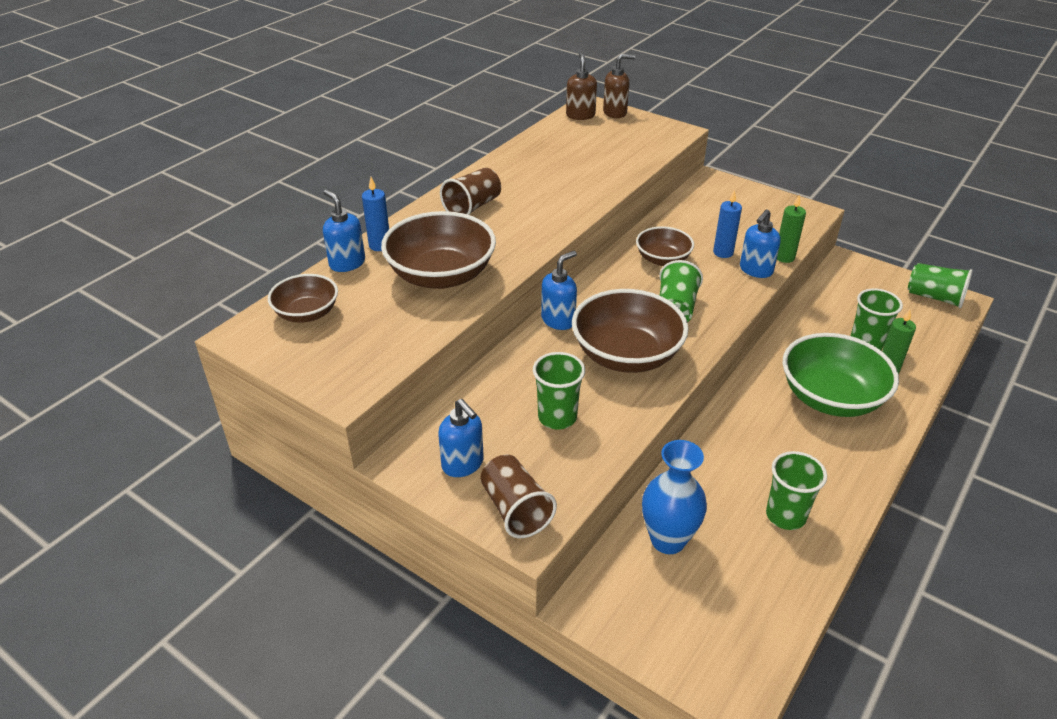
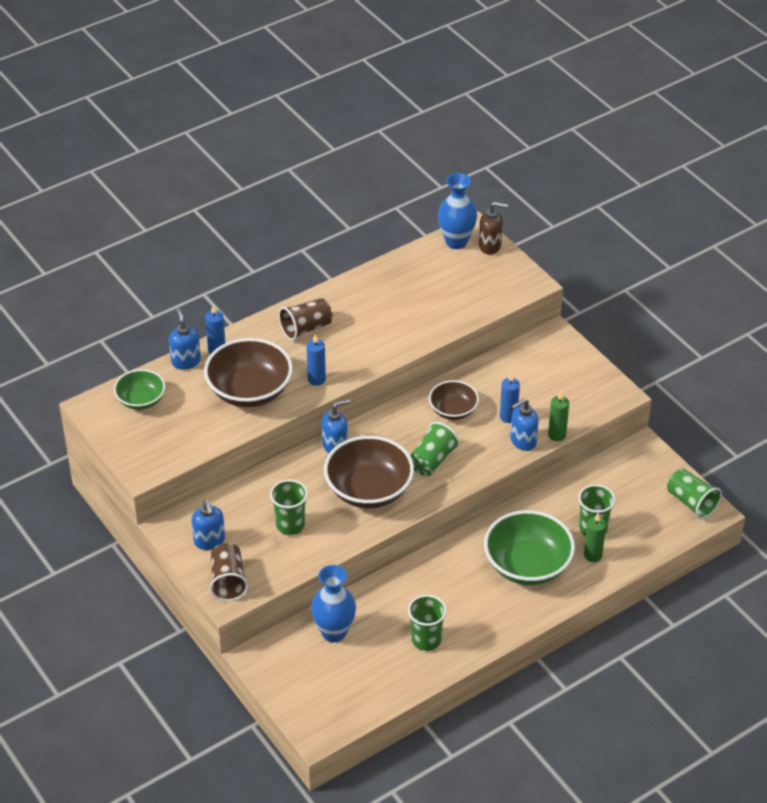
camera: 20 degrees right, 5 degrees up
brown bowl [268,274,338,323] -> green bowl [114,369,165,410]
brown soap dispenser [566,52,597,120] -> blue vase [438,173,477,249]
none -> blue candle [307,334,326,386]

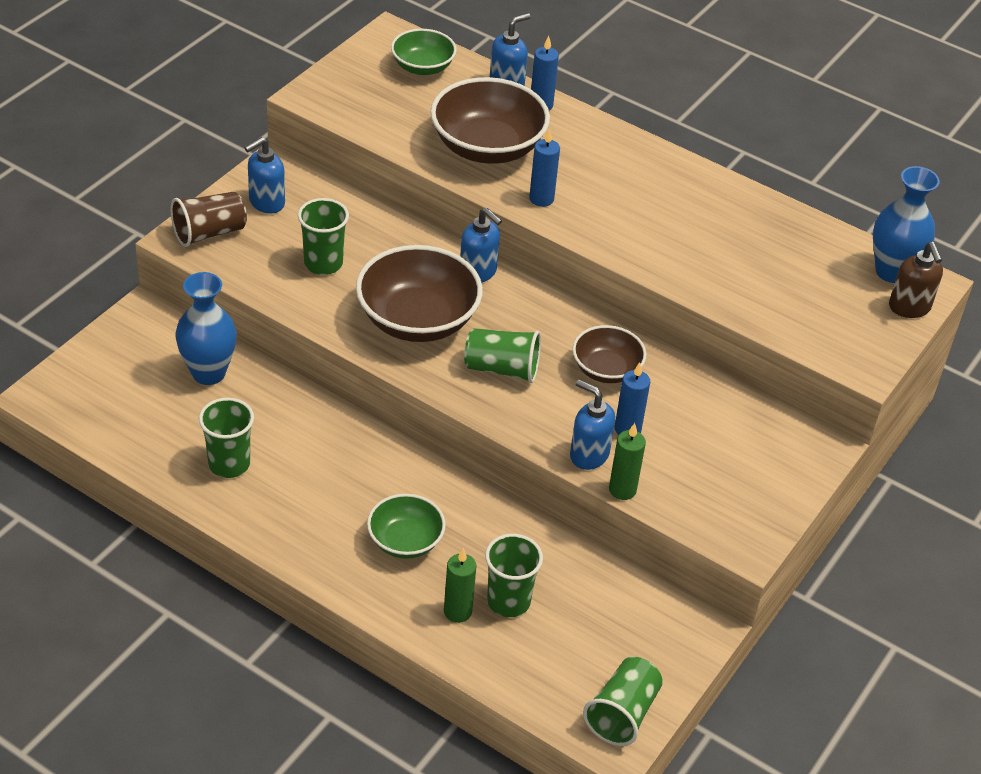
camera: 65 degrees right, 0 degrees up
brown cup [278,298,332,341] -> none
green bowl [484,510,575,585] -> green bowl [367,494,446,559], size x0.58

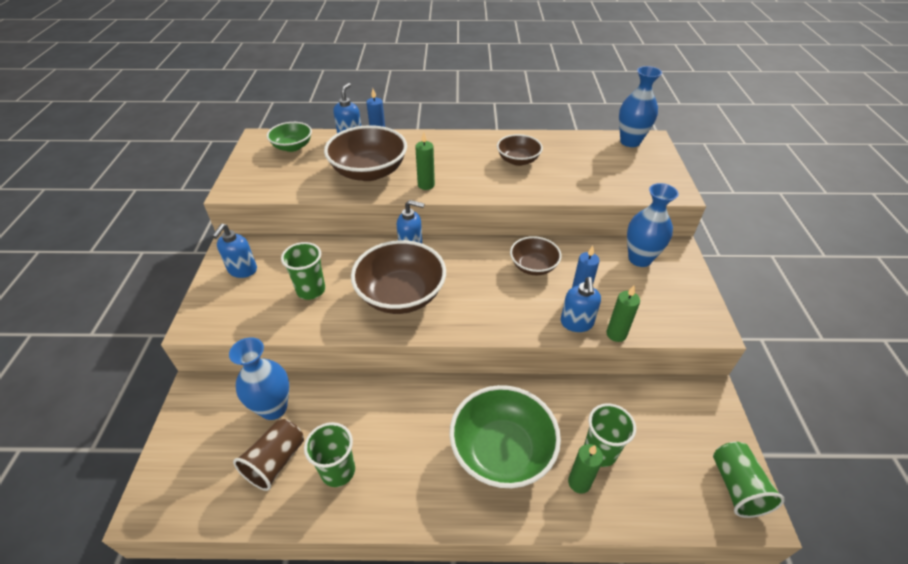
camera: 30 degrees left, 0 degrees up
brown cup [170,191,247,247] -> brown cup moved to [233,419,304,491]
green bowl [367,494,446,559] -> green bowl [449,385,561,488], size x1.73
green cup [464,328,541,383] -> none
blue candle [529,128,560,207] -> green candle [415,132,435,190]
blue soap dispenser [570,380,615,470] -> blue soap dispenser turned 90 degrees counterclockwise [561,277,601,332]
brown soap dispenser [889,242,943,318] -> none
none -> brown bowl [497,134,543,166]
none -> blue vase [627,183,679,267]

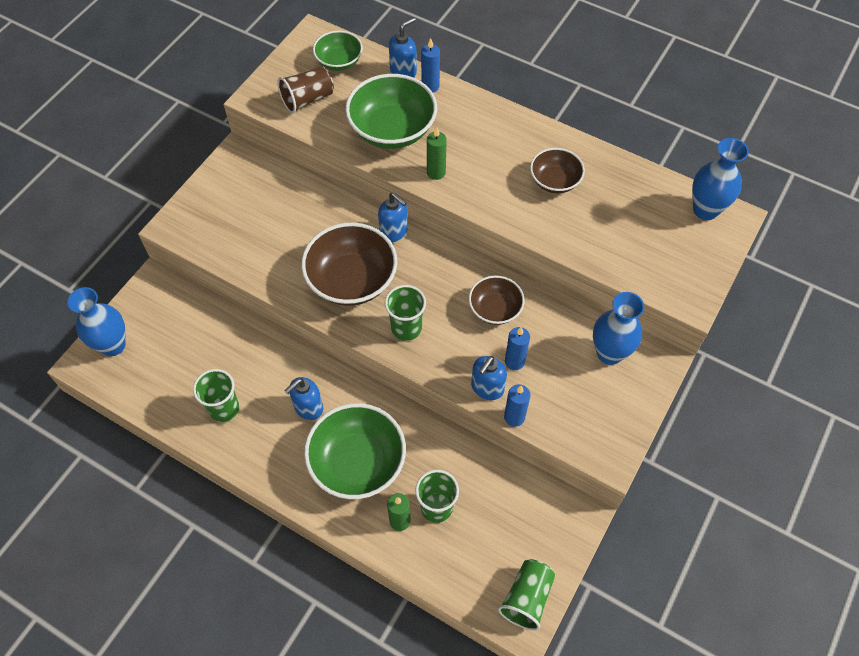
camera: 30 degrees right, 15 degrees up
blue soap dispenser [212,224,257,278] -> blue soap dispenser moved to [284,377,323,420]
blue vase [229,337,289,420] -> blue vase moved to [68,287,125,356]
brown cup [233,419,304,491] -> brown cup moved to [277,67,334,113]
green cup [281,242,325,300] -> green cup moved to [385,285,426,341]
brown bowl [324,125,407,181] -> green bowl [345,74,437,149]
green candle [606,286,640,342] -> blue candle [504,384,530,427]

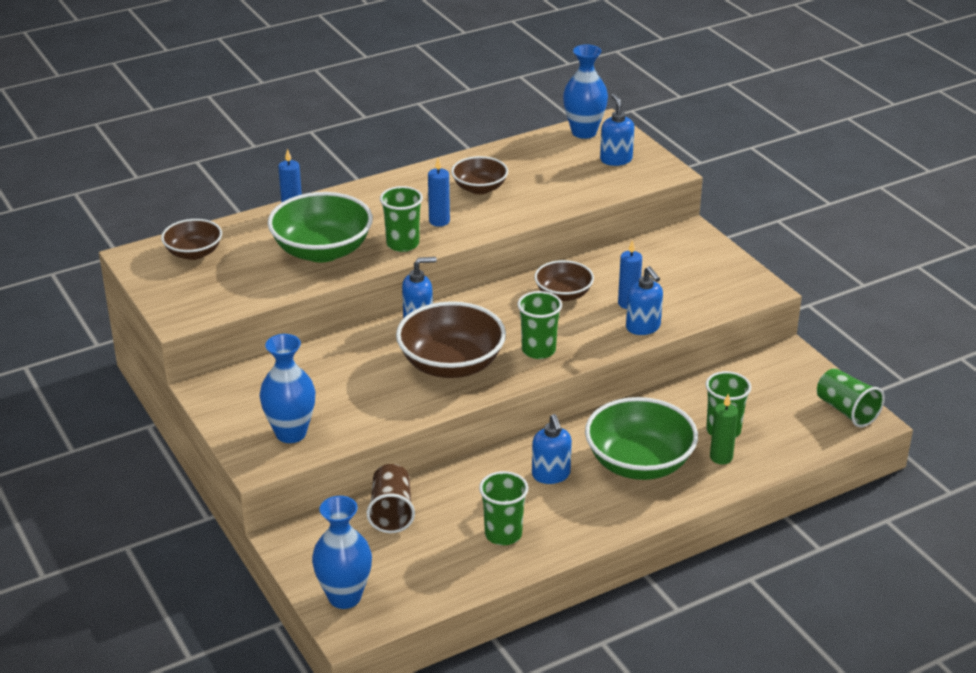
camera: 60 degrees left, 25 degrees down
brown cup [277,67,334,113] -> brown cup moved to [367,464,415,533]
green bowl [313,31,363,71] -> brown bowl [161,219,222,260]
blue soap dispenser [389,17,417,78] -> blue soap dispenser moved to [600,93,634,166]
green candle [427,127,447,180] -> green cup [380,186,423,252]
blue candle [504,384,530,427] -> blue candle moved to [428,157,450,227]
blue vase [593,292,644,365] -> blue vase moved to [259,334,315,443]

